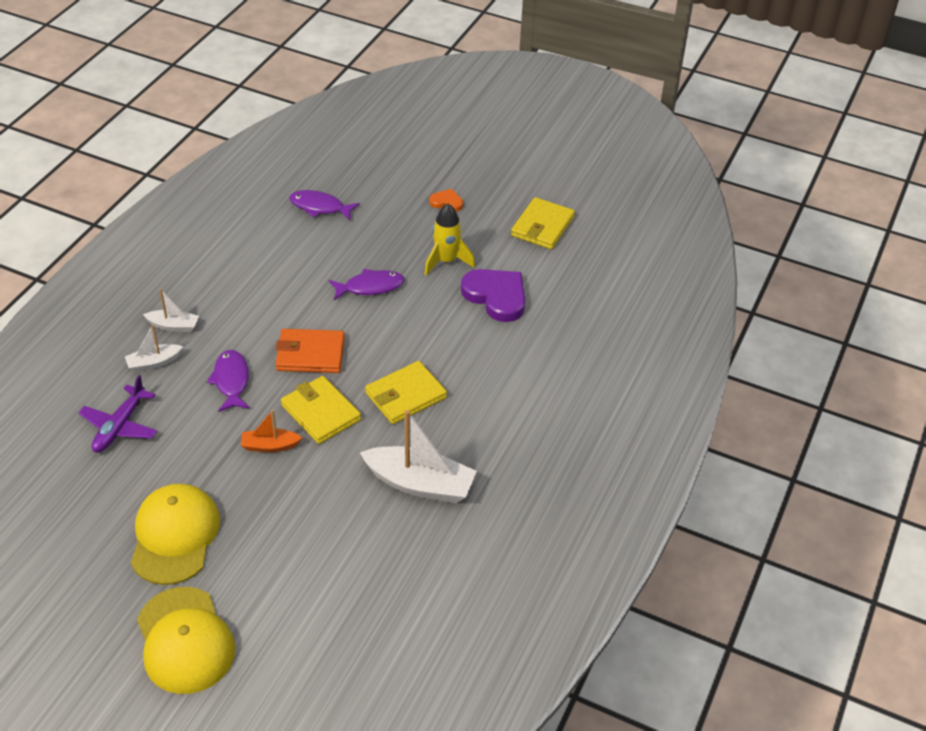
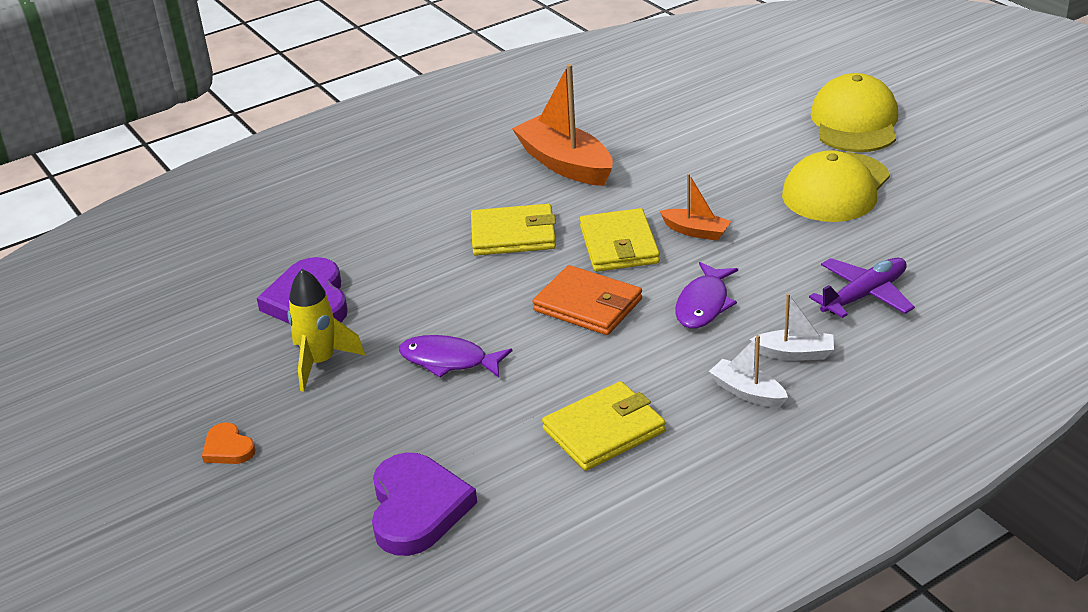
camera: 145 degrees left, 10 degrees down
purple fish [289,190,360,220] -> purple heart [372,453,477,556]
white boat [360,410,477,503] -> orange boat [512,64,613,186]
yellow wallet [511,197,575,249] -> yellow wallet moved to [542,381,666,471]

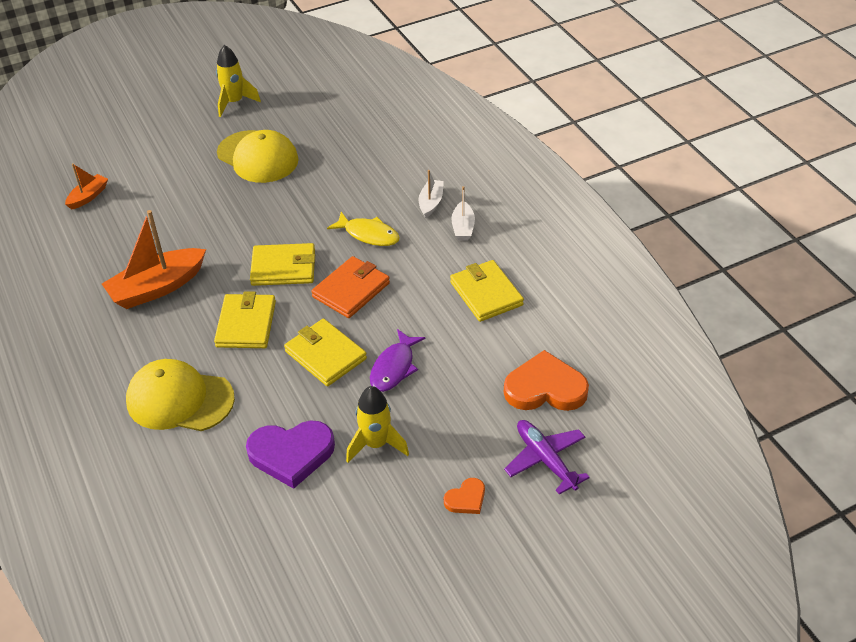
camera: 85 degrees left, 10 degrees up
purple heart [372,453,477,556] -> orange heart [504,350,589,411]
orange boat [660,173,731,241] -> orange boat moved to [65,163,108,209]
purple fish [675,262,738,328] -> yellow fish [327,212,400,246]
white boat [709,335,788,407] -> white boat turned 45 degrees counterclockwise [451,186,475,240]
purple plane [809,258,915,318] -> purple plane moved to [504,420,590,495]
yellow cap [810,73,898,152] -> yellow cap moved to [126,359,235,431]
none -> yellow rocket [216,45,261,117]
none -> yellow wallet [284,318,367,386]

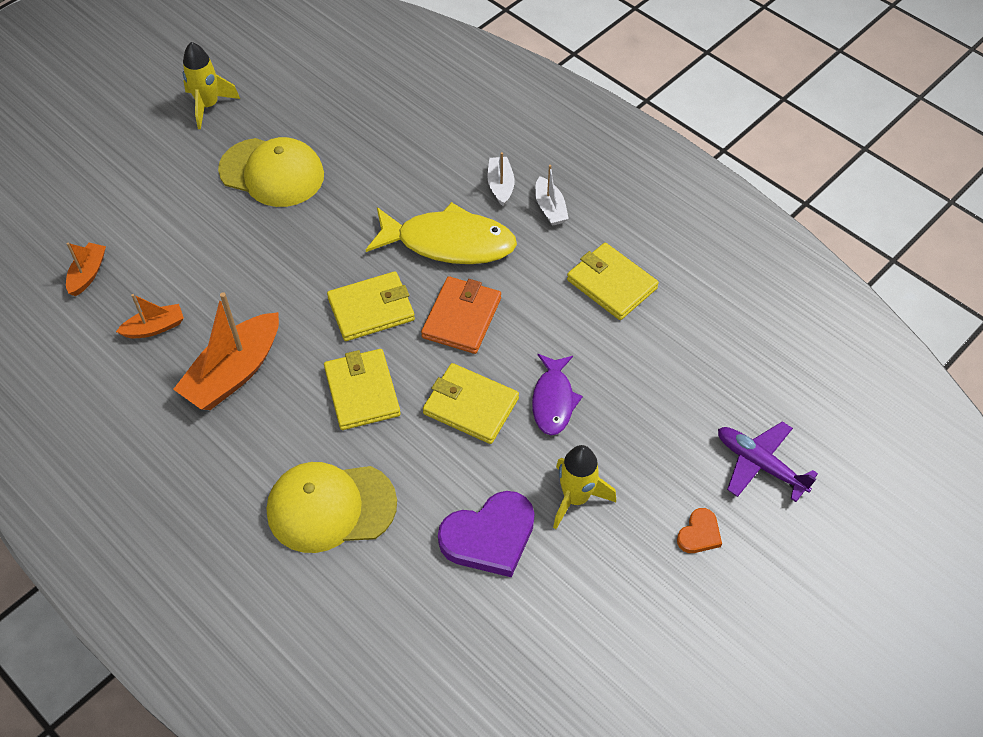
camera: 20 degrees left, 10 degrees up
yellow fish [327,212,400,246] -> yellow fish [366,202,517,264], size x1.68
orange heart [504,350,589,411] -> none
none -> orange boat [116,294,184,338]

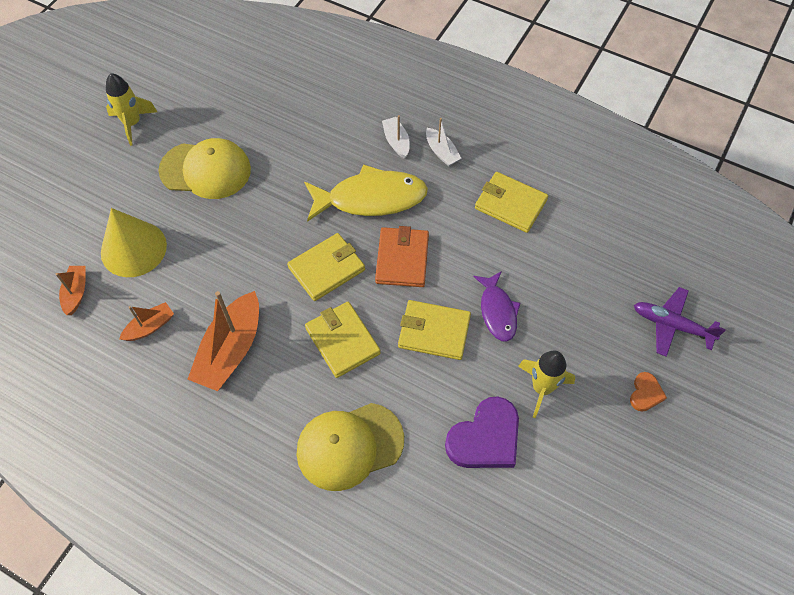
camera: 15 degrees left, 5 degrees up
none -> yellow cone [101,208,167,277]

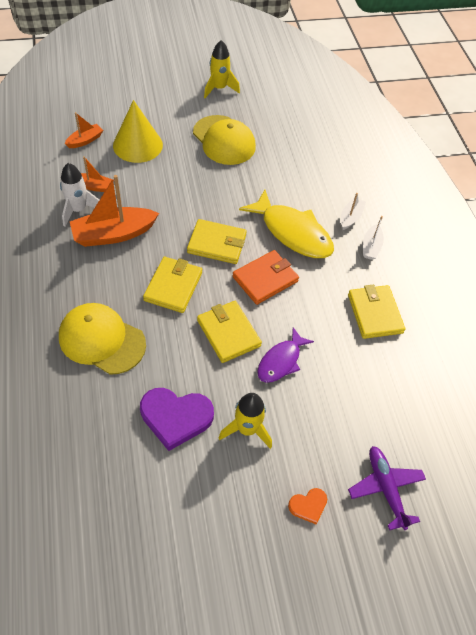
camera: 45 degrees right, 5 degrees down
none -> white rocket [60,163,99,227]

